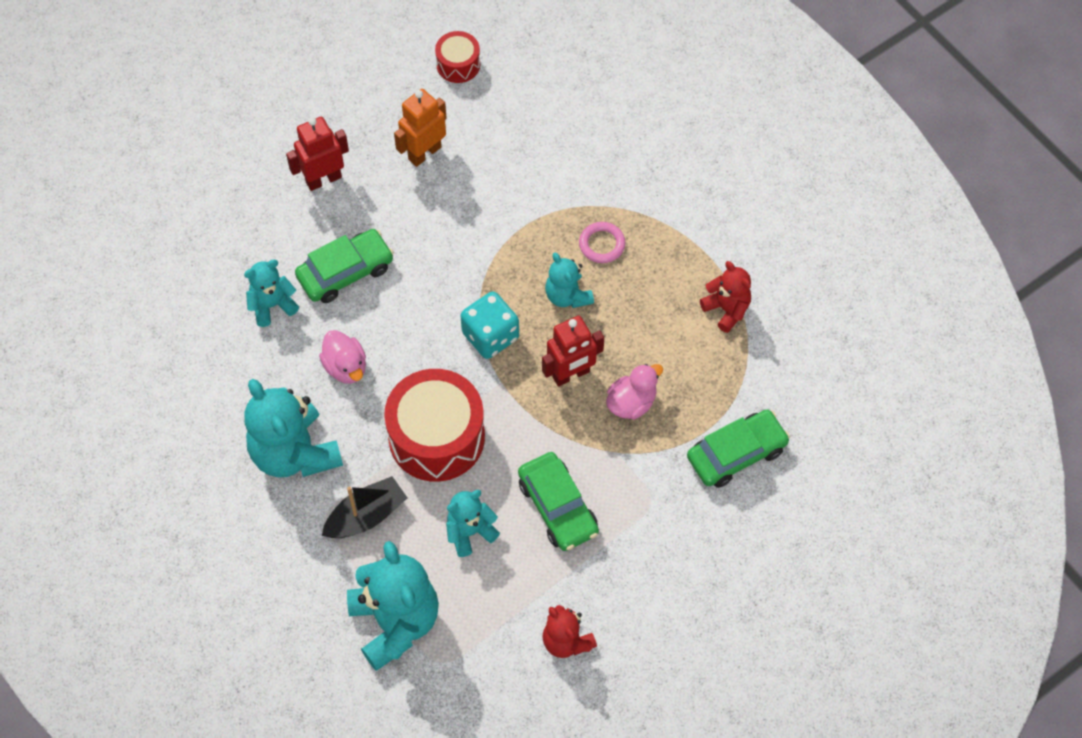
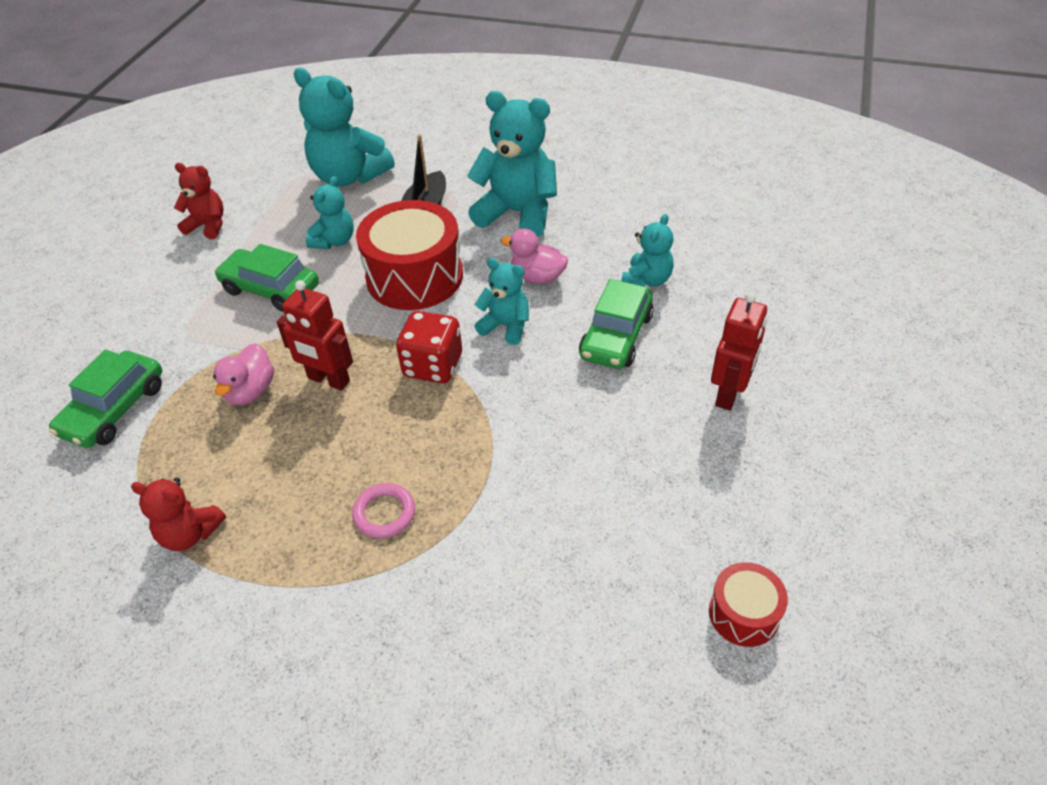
camera: 145 degrees right, 15 degrees down
orange robot [394,89,447,167] -> none
turquoise dice [461,292,519,359] -> red dice [396,311,462,383]
red robot [542,316,604,387] -> red robot turned 90 degrees counterclockwise [277,280,353,390]
turquoise teddy bear [545,253,594,308] -> turquoise teddy bear moved to [474,258,529,345]

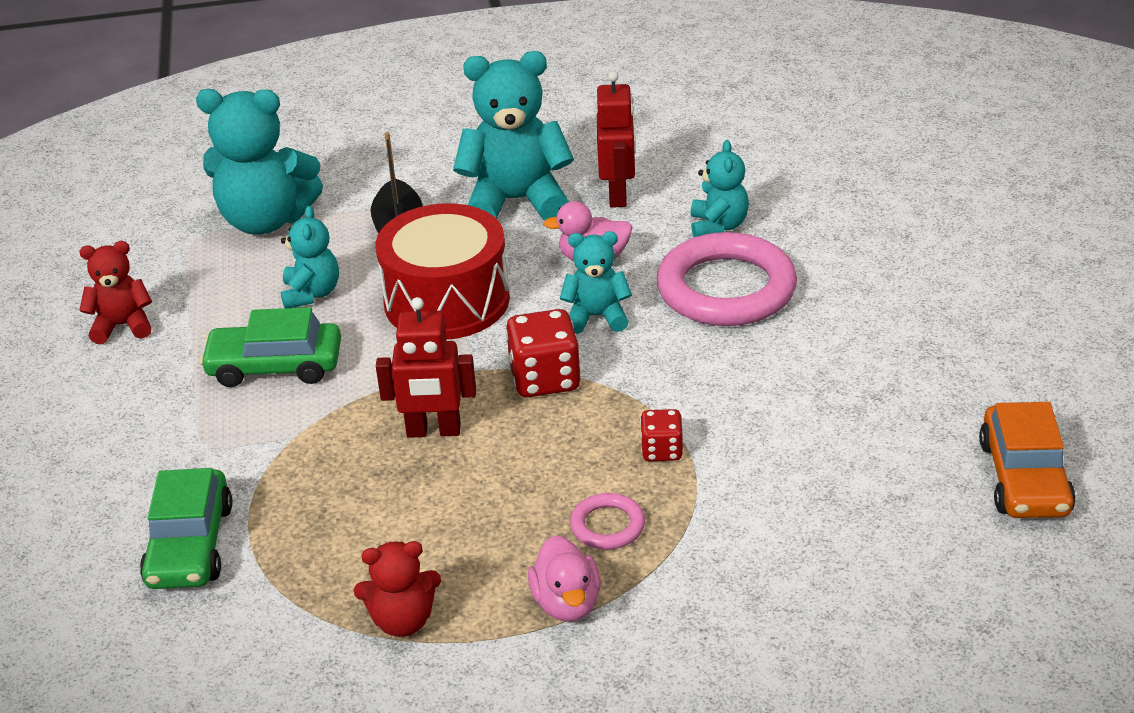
camera: 25 degrees left, 10 degrees down
pink duck [213,343,274,405] -> pink duck moved to [528,535,601,622]
green car [579,279,654,369] -> pink ring [657,232,797,326]
red drum [709,562,788,647] -> orange car [979,402,1076,518]
red robot [711,292,767,410] -> red robot moved to [597,71,636,208]
none -> red dice [640,409,683,461]

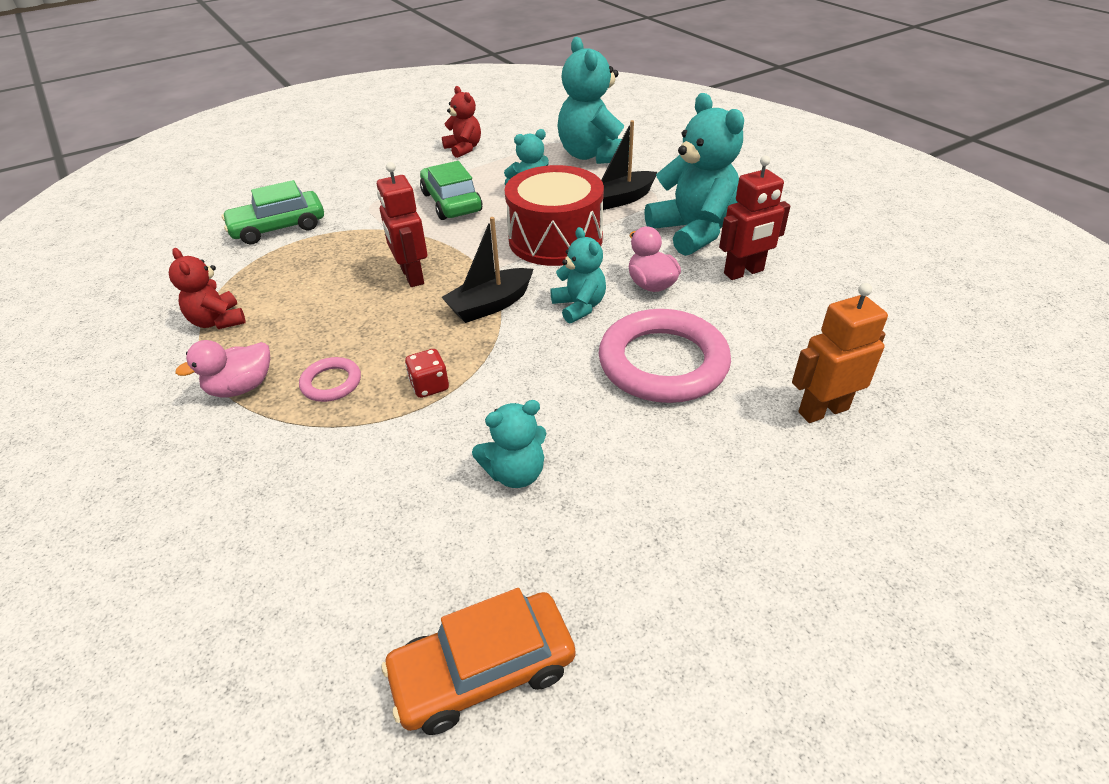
camera: 65 degrees right, 5 degrees up
red dice [506,309,581,397] -> black boat [441,217,533,323]
turquoise teddy bear [691,140,749,237] -> turquoise teddy bear moved to [472,400,547,488]
none -> orange robot [792,283,888,423]

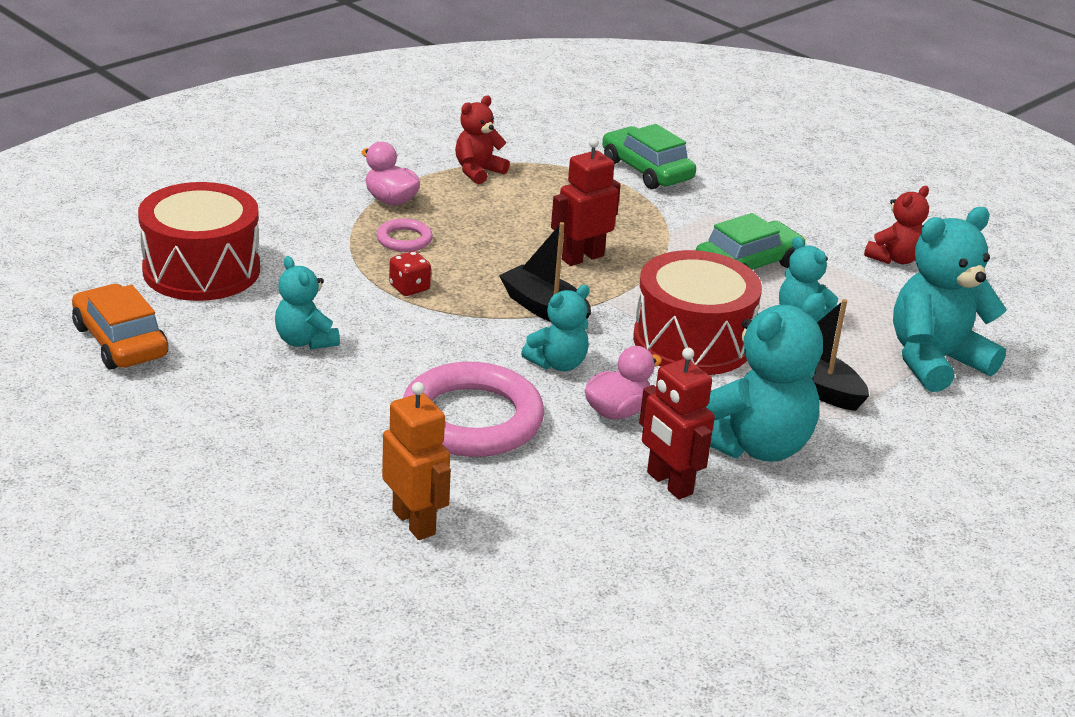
camera: 75 degrees right, 10 degrees down
none -> red drum [138,182,260,301]

